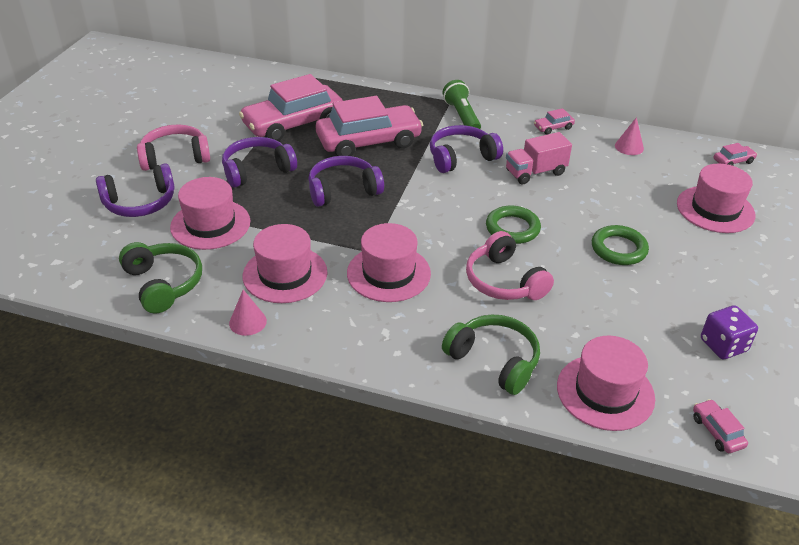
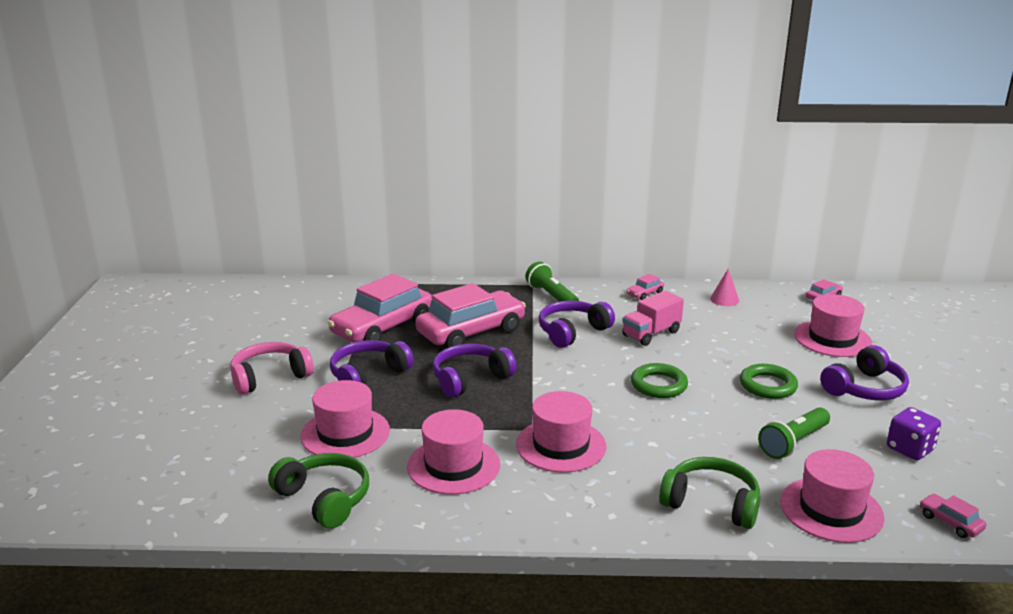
camera: 15 degrees left, 15 degrees down
purple headphones [96,163,174,217] -> purple headphones moved to [820,345,909,400]
pink cone [229,290,267,336] -> none
pink headphones [466,231,554,300] -> none
none -> green flashlight [758,407,830,459]

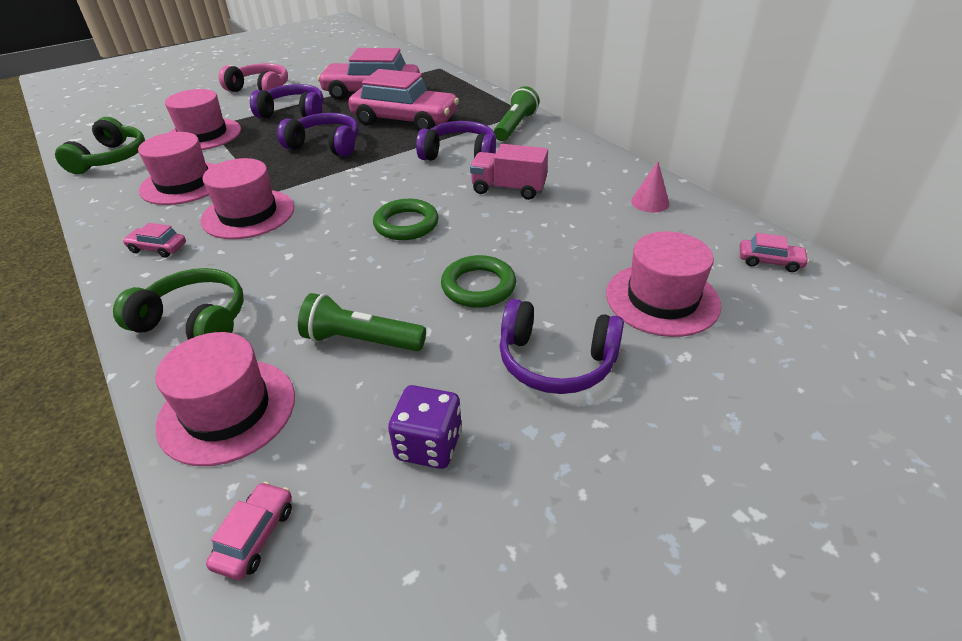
camera: 55 degrees right, 15 degrees up
pink car [627,274,664,300] -> pink car moved to [123,223,186,258]
green headphones [659,457,760,529] -> green headphones turned 60 degrees counterclockwise [113,268,244,340]

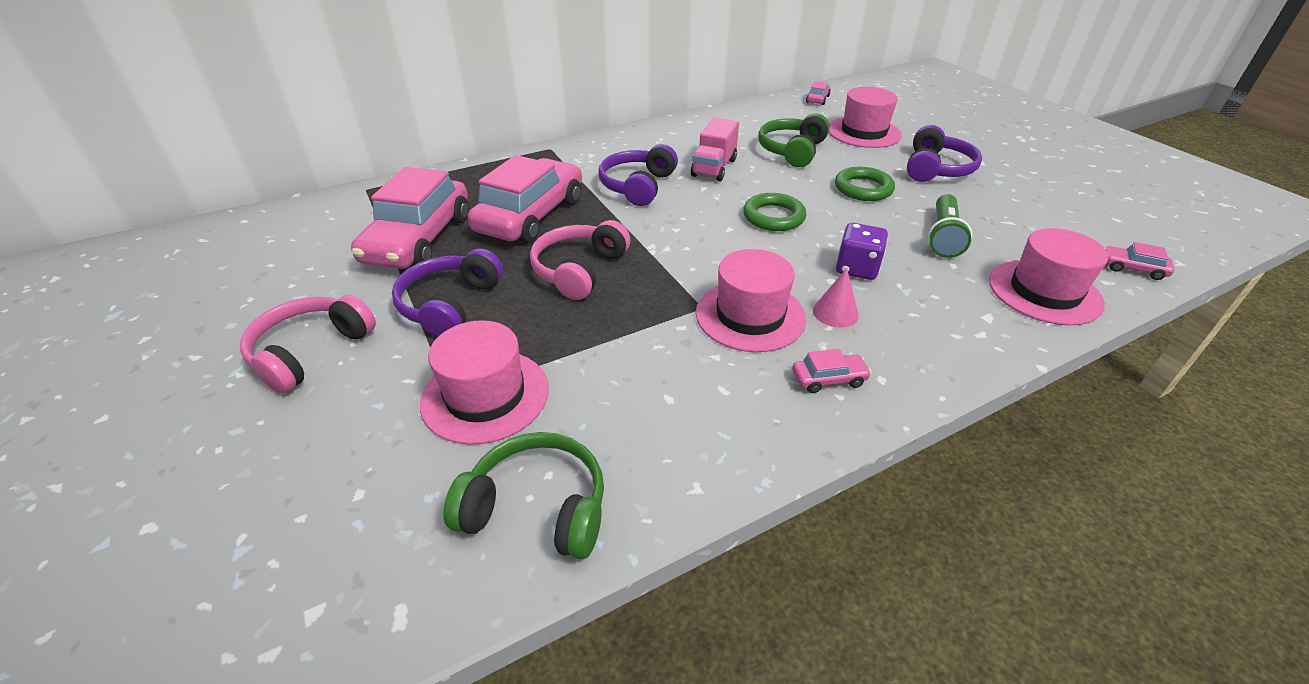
camera: 85 degrees left, 0 degrees up
green headphones [113,268,244,340] -> green headphones moved to [758,113,830,167]
pink car [123,223,186,258] -> pink car turned 120 degrees counterclockwise [792,349,871,393]
pink hat [138,132,216,205] -> none
purple headphones [277,113,359,157] -> pink headphones [530,220,631,300]
purple dice [388,385,462,469] -> purple dice moved to [836,223,888,280]
green flashlight [494,86,539,141] -> none
pink cone [631,162,669,213] -> pink cone moved to [813,268,859,328]

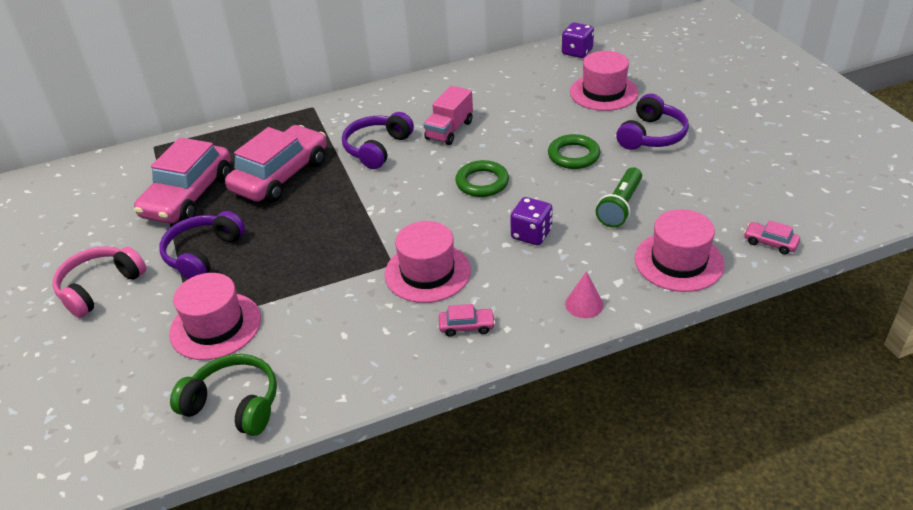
camera: 10 degrees right, 0 degrees up
pink headphones [530,220,631,300] -> none
green headphones [758,113,830,167] -> none
pink car [806,81,831,105] -> purple dice [562,22,594,58]
pink cone [813,268,859,328] -> pink cone moved to [565,271,604,318]

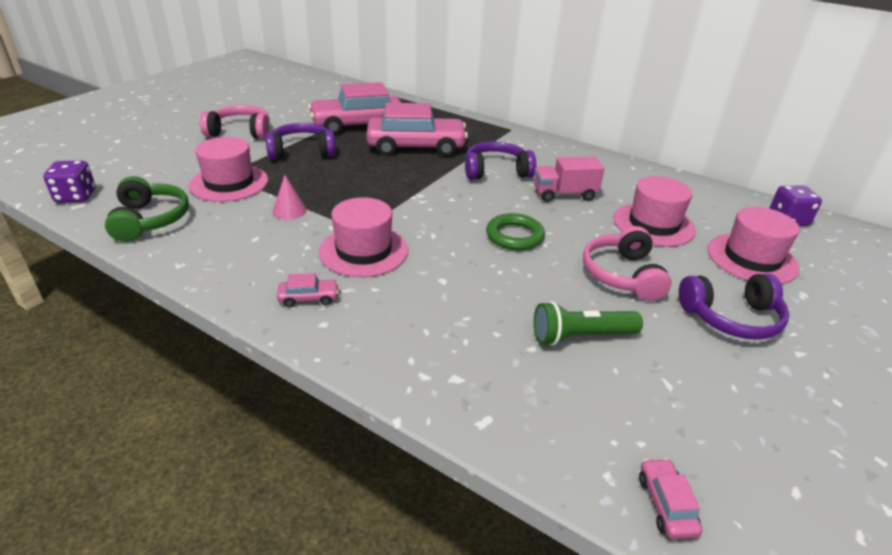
camera: 50 degrees right, 5 degrees down
pink car [439,304,495,337] -> pink car turned 60 degrees counterclockwise [277,273,339,307]
purple dice [510,197,553,245] -> purple dice moved to [43,161,96,203]
green ring [548,134,600,169] -> pink headphones [583,226,671,301]
pink cone [565,271,604,318] -> pink cone moved to [272,175,307,220]
pink hat [635,209,724,292] -> pink hat moved to [614,176,696,247]

